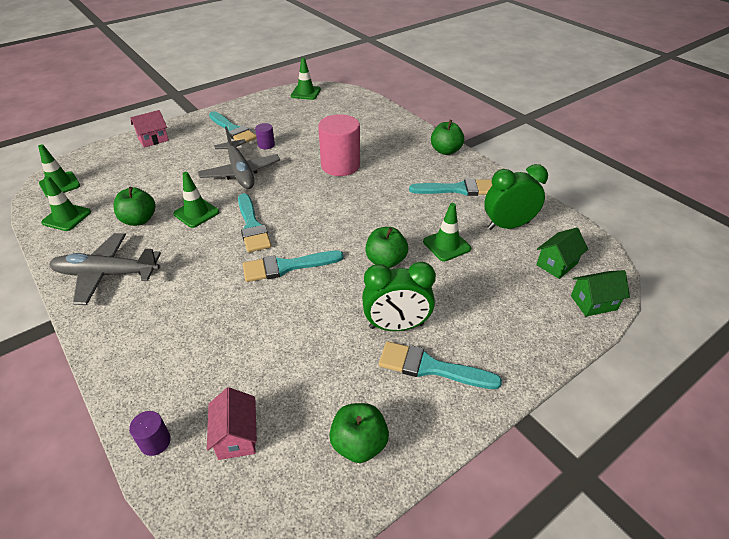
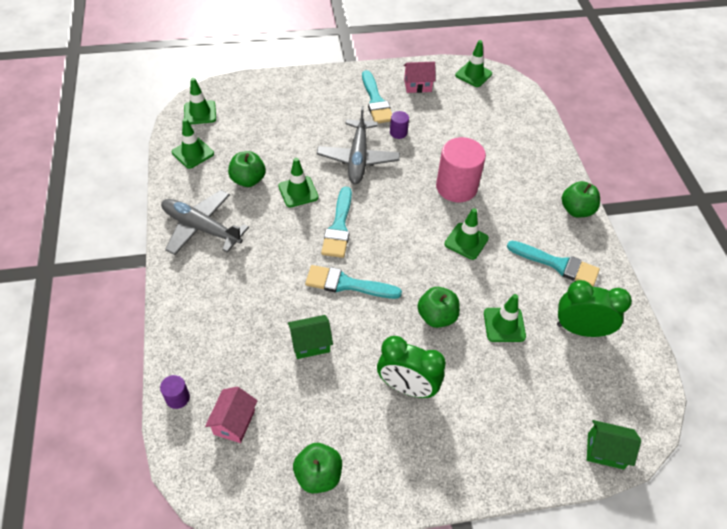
camera: 25 degrees right, 10 degrees up
pink house [131,110,169,148] -> pink house moved to [403,62,436,93]
turquoise brush [379,341,502,389] -> none
green house [536,227,588,279] -> green house moved to [288,315,333,359]
none -> green traffic cone [445,208,489,260]

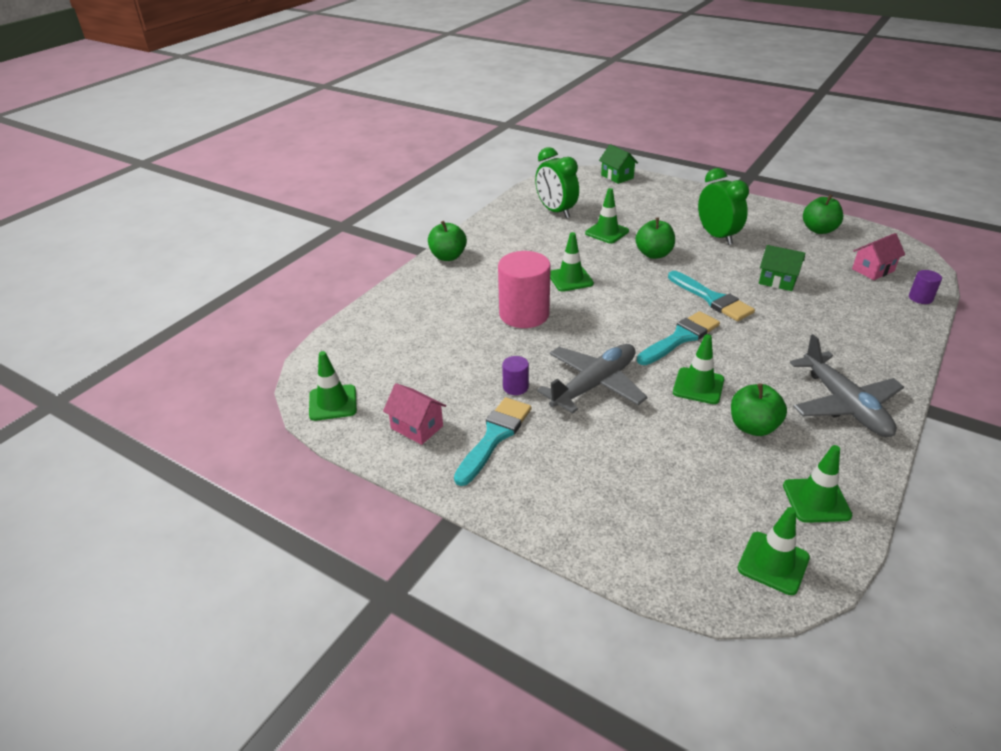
camera: 135 degrees left, 15 degrees down
turquoise brush [507,241,600,287] -> none

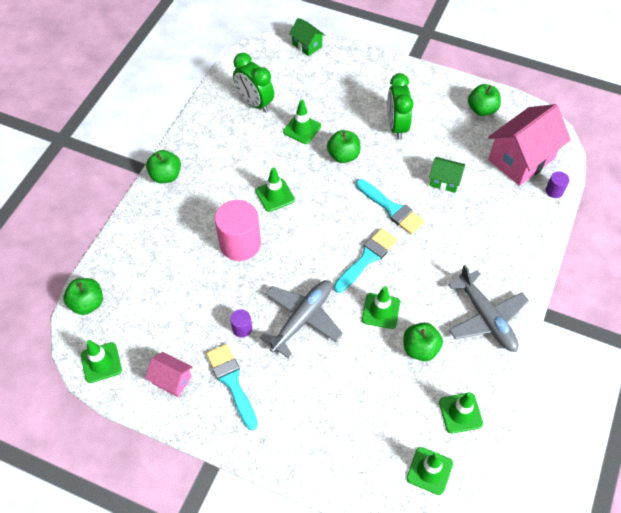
camera: 10 degrees left, 20 degrees up
turquoise brush [454,397,532,486] -> turquoise brush turned 45 degrees counterclockwise [206,344,258,430]
green clock [698,168,749,245] -> green clock turned 150 degrees counterclockwise [387,73,414,140]
pink house [852,233,905,280] -> pink house [488,104,571,186], size x2.00
none -> green apple [64,278,103,315]

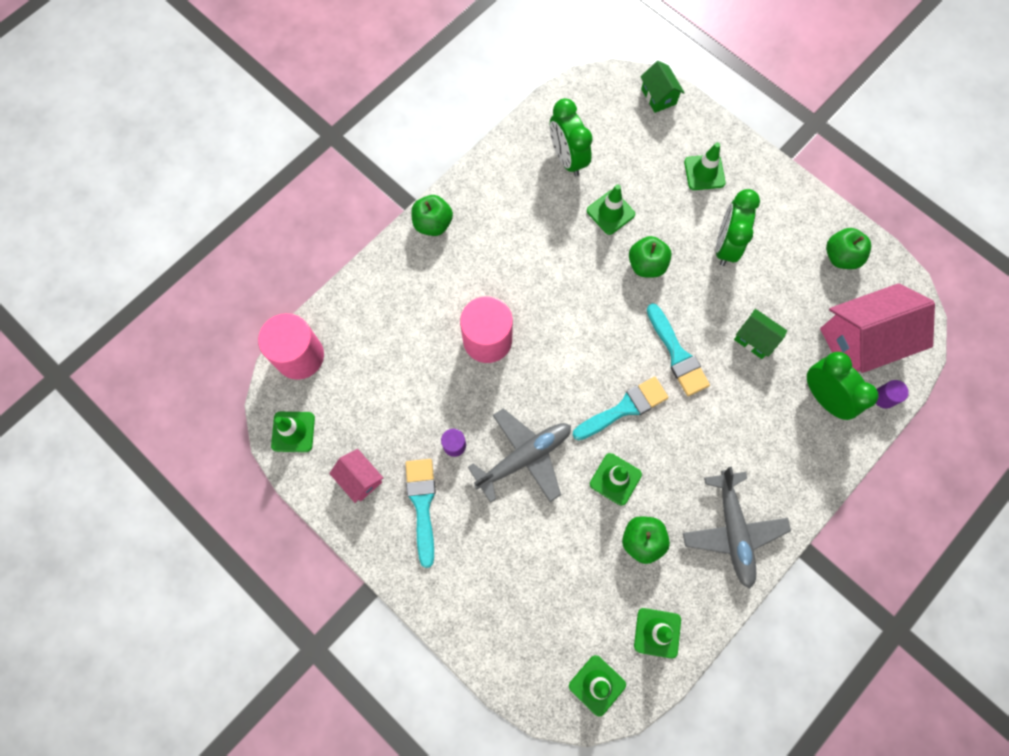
camera: 20 degrees right, 15 degrees up
green apple [64,278,103,315] -> pink cylinder [258,313,324,380]
green traffic cone [256,167,295,212] -> green traffic cone moved to [684,142,726,190]
none -> green clock [807,352,879,420]

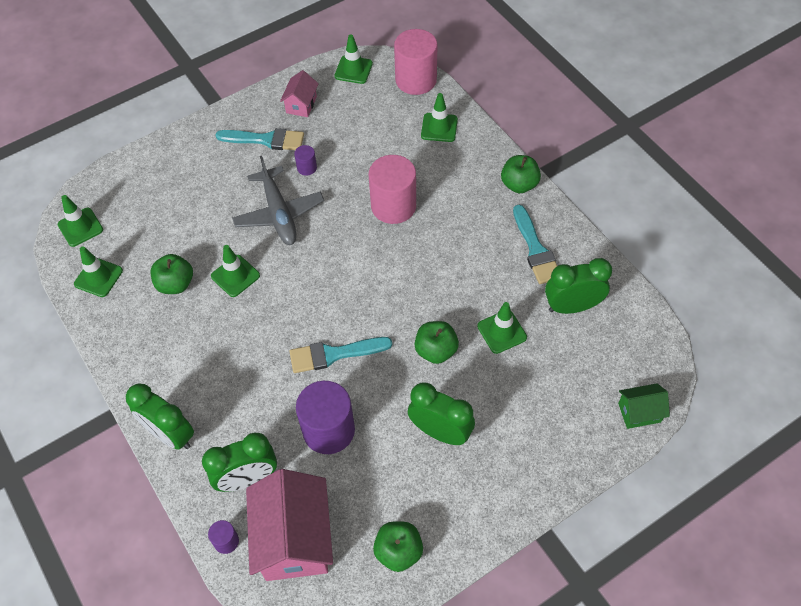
camera: 105 degrees right, 15 degrees down
pink house [329,449,383,503] -> pink house turned 45 degrees counterclockwise [280,70,319,117]
turquoise brush [573,377,669,440] -> turquoise brush moved to [513,205,557,284]
grey plane [683,467,791,589] -> none
green traffic cone [684,142,726,190] -> green traffic cone moved to [421,93,458,142]
green house [734,309,787,359] -> purple cylinder [296,381,355,454]
none -> green clock [126,383,194,450]

